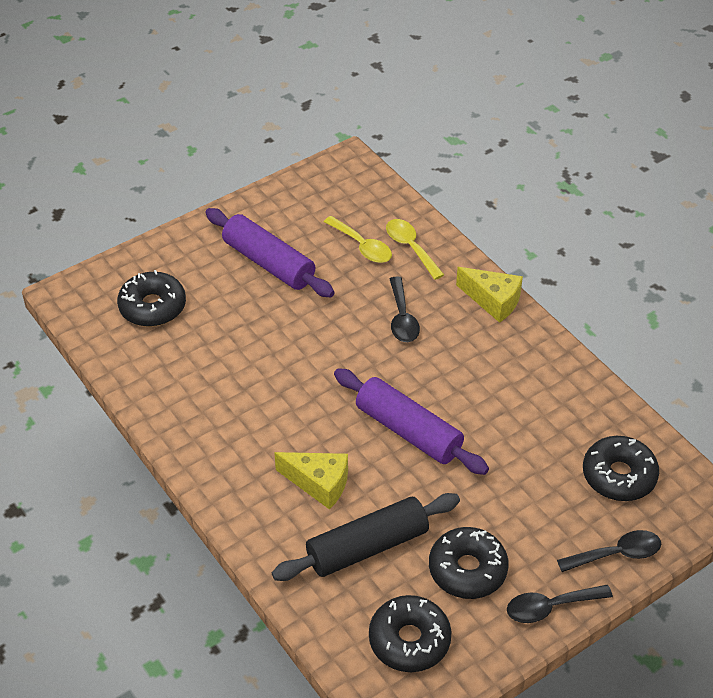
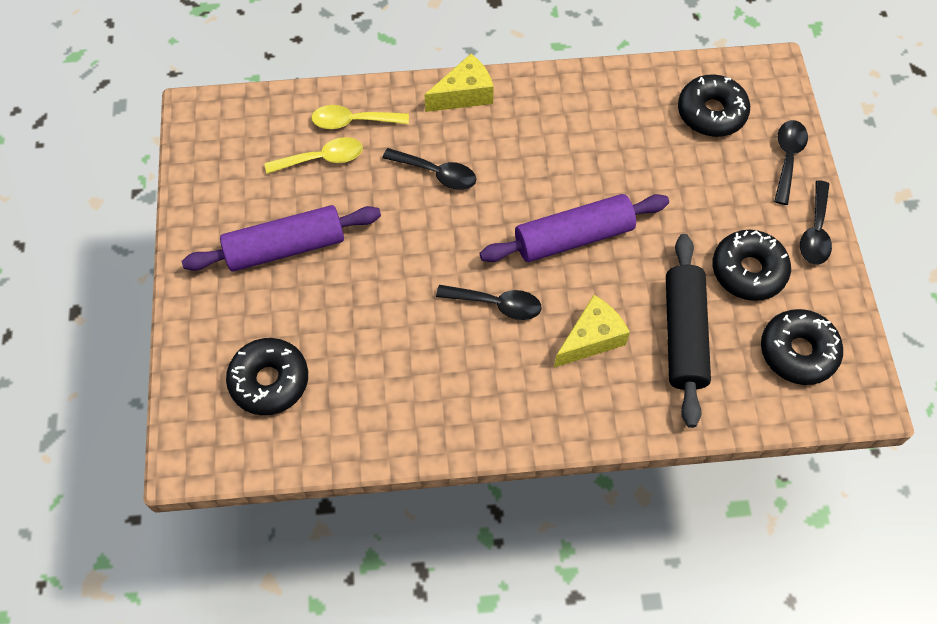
camera: 60 degrees left, 15 degrees up
none -> black spoon [436,285,541,320]

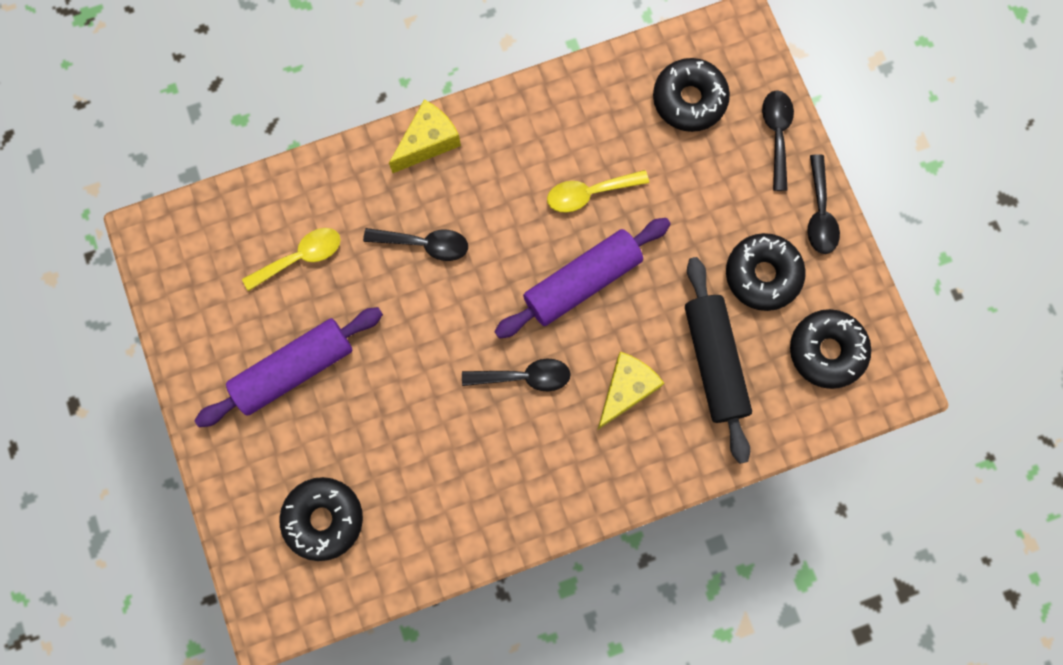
camera: 15 degrees left, 15 degrees up
yellow spoon [311,105,409,129] -> yellow spoon moved to [547,170,649,213]

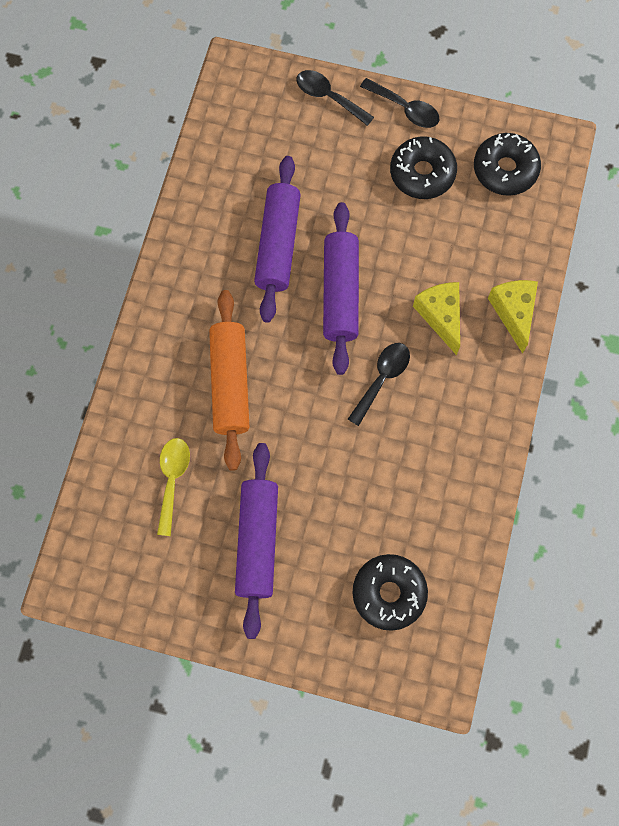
camera: 55 degrees left, 5 degrees down
black spoon [363,228,468,261] -> orange rolling pin [209,290,249,471]
yellow cheese [389,100,461,173] -> yellow cheese moved to [488,280,538,353]
yellow spoon [547,170,649,213] -> purple rolling pin [254,156,301,323]
black donut [653,58,730,132] -> none
black rolling pin [685,257,752,464] -> none

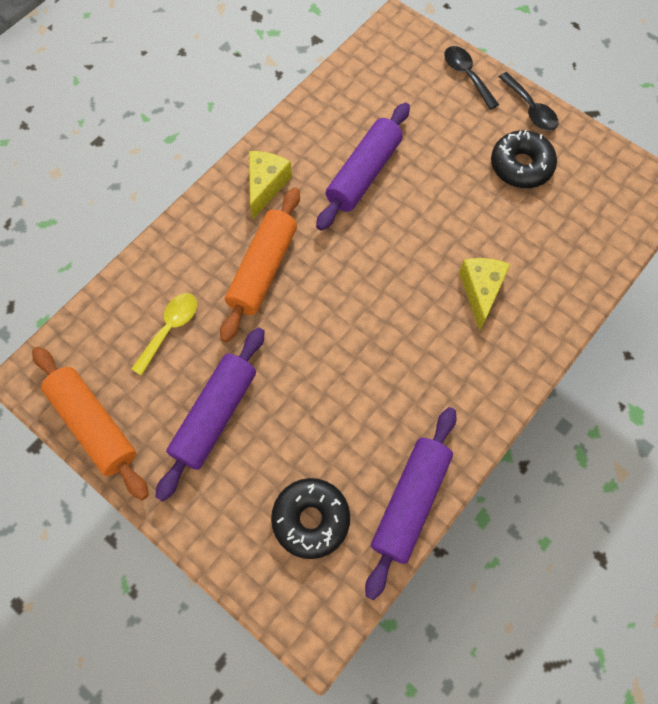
camera: 25 degrees right, 5 degrees down
purple rolling pin [323,202,359,375] -> purple rolling pin moved to [365,407,456,600]
black spoon [348,343,410,426] -> none
black donut [474,133,541,196] -> none
yellow cheese [488,280,538,353] -> yellow cheese moved to [249,151,292,219]
none -> orange rolling pin [32,347,149,500]

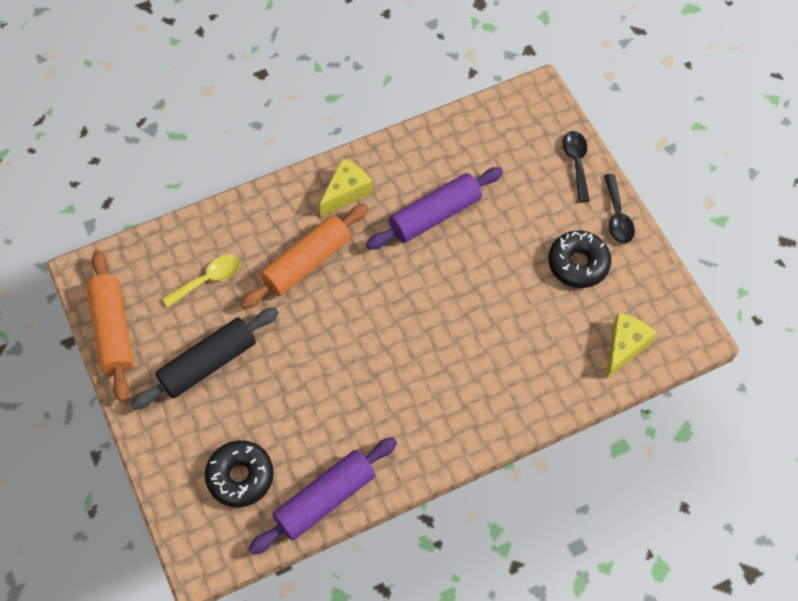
camera: 25 degrees right, 5 degrees down
purple rolling pin [156,327,265,501] -> black rolling pin [131,307,279,410]
yellow cheese [459,258,511,331] -> yellow cheese moved to [607,313,657,378]

